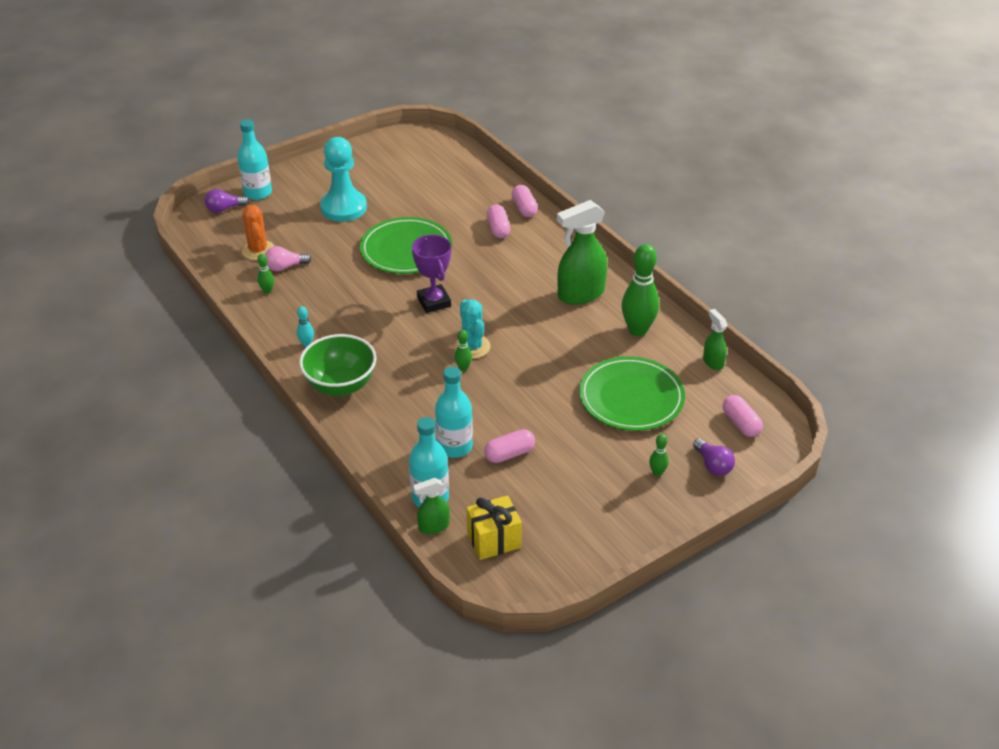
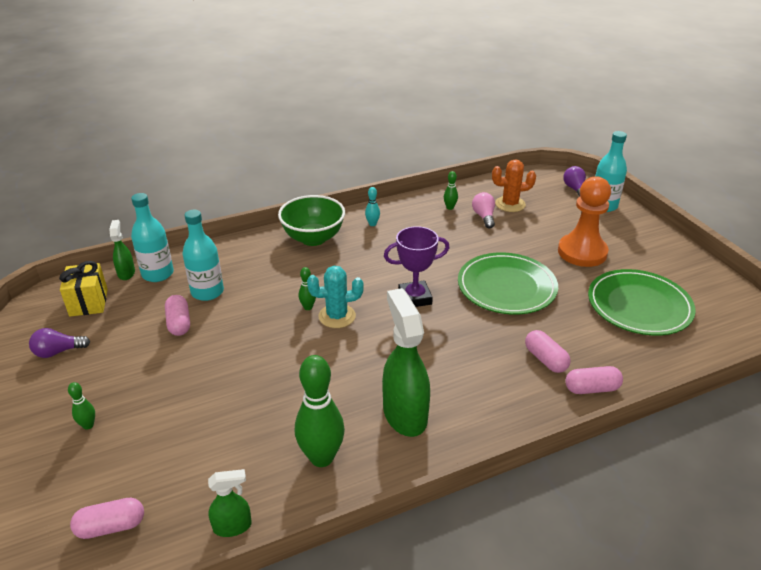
camera: 100 degrees right, 5 degrees down
turquoise pawn [320,137,367,222] -> orange pawn [558,176,611,267]
pink capsule [487,204,510,238] -> pink capsule turned 60 degrees clockwise [525,330,571,373]
green plate [579,356,685,431] -> green plate moved to [588,269,696,336]
purple light bulb [693,439,735,476] -> purple light bulb moved to [29,328,90,358]

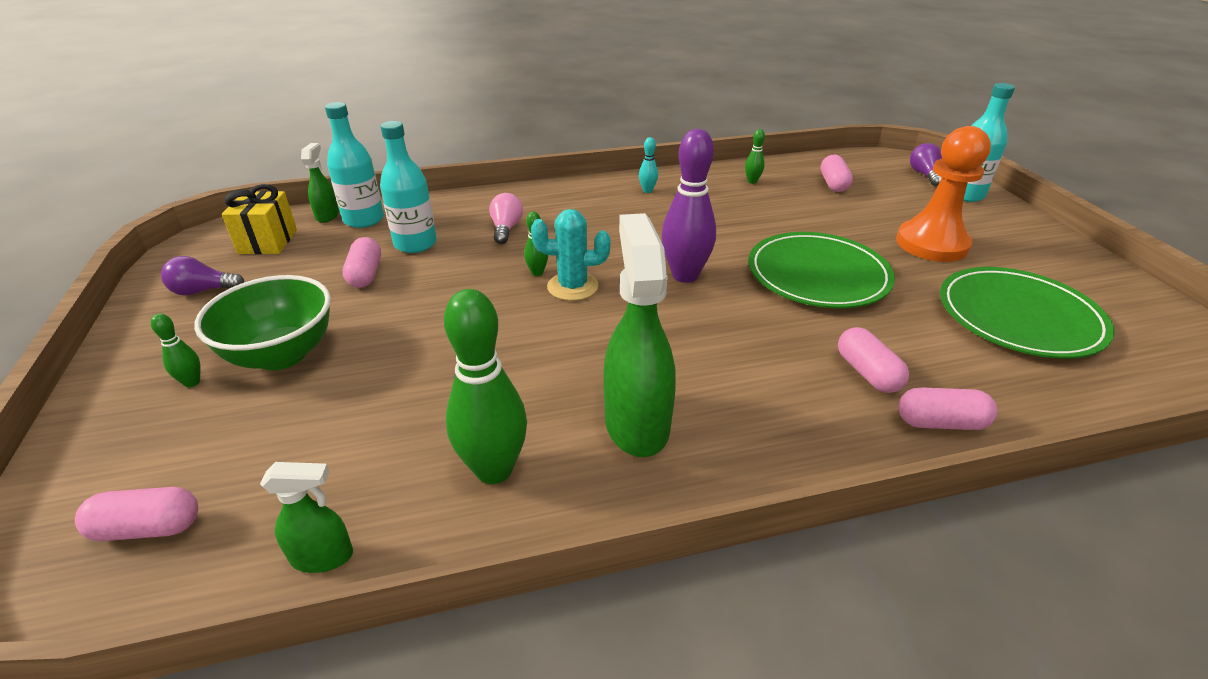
camera: 10 degrees right, 0 degrees up
green bowl [278,195,345,246] -> green bowl moved to [194,275,331,370]
purple trophy [384,226,450,307] -> purple bowling pin [661,129,716,283]
pink light bulb [472,192,495,228] -> pink light bulb moved to [489,193,523,244]
orange cactus [492,159,536,212] -> pink capsule [821,154,853,192]

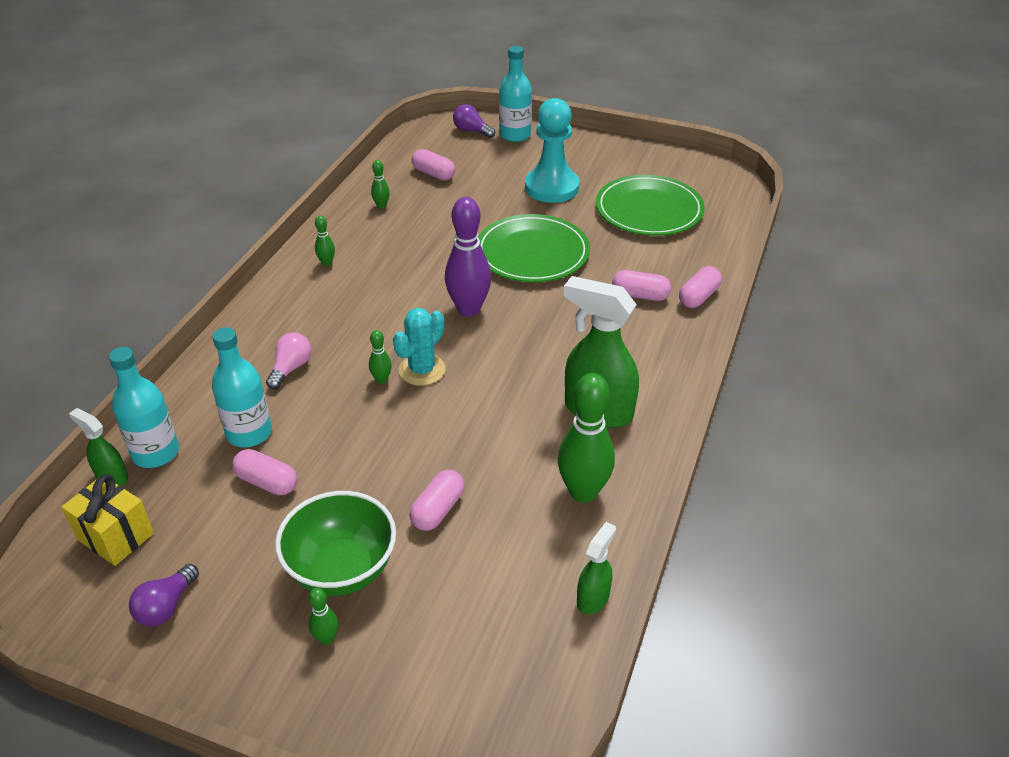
camera: 55 degrees left, 5 degrees up
pink capsule [75,487,198,541] -> pink capsule moved to [409,470,464,531]
pink light bulb [489,193,523,244] -> pink light bulb turned 75 degrees clockwise [266,333,311,389]
turquoise bowling pin [639,137,658,193] -> green bowling pin [315,215,335,266]
orange pawn [896,126,991,262] -> turquoise pawn [525,98,579,203]

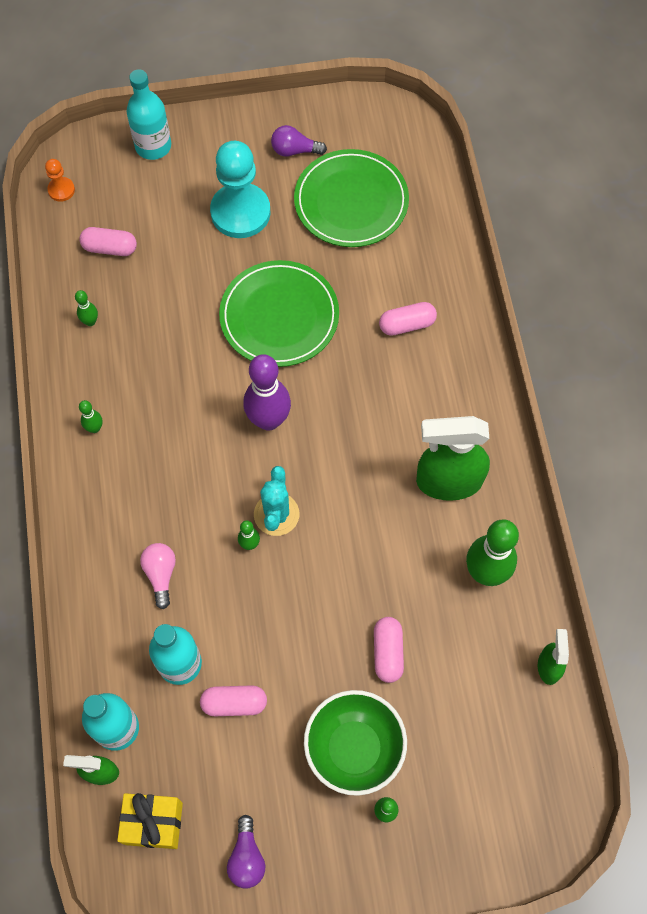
camera: 30 degrees left, 25 degrees up
purple light bulb [453,104,495,138] -> purple light bulb moved to [271,125,327,157]
pink capsule [679,266,722,308] -> none
none -> orange pawn [45,159,75,202]

